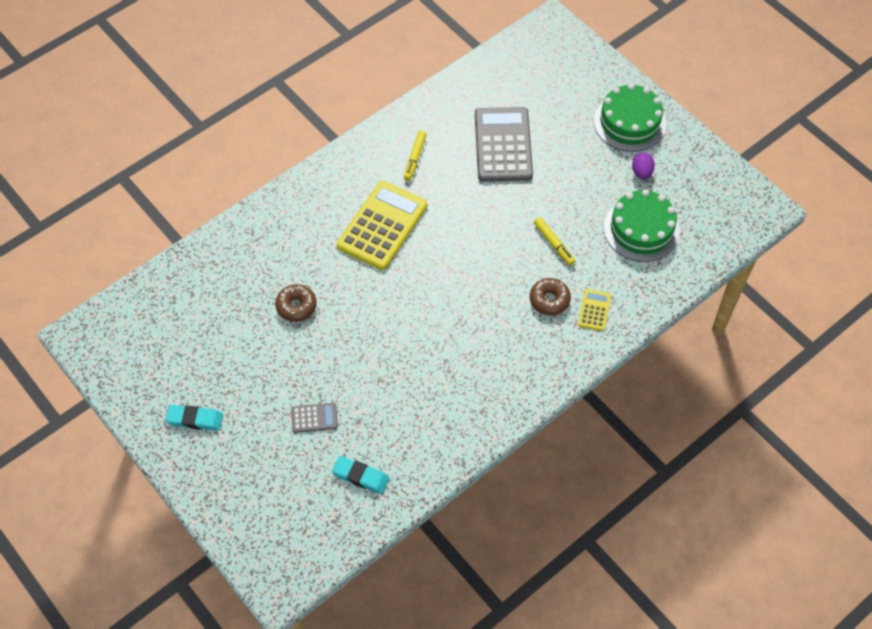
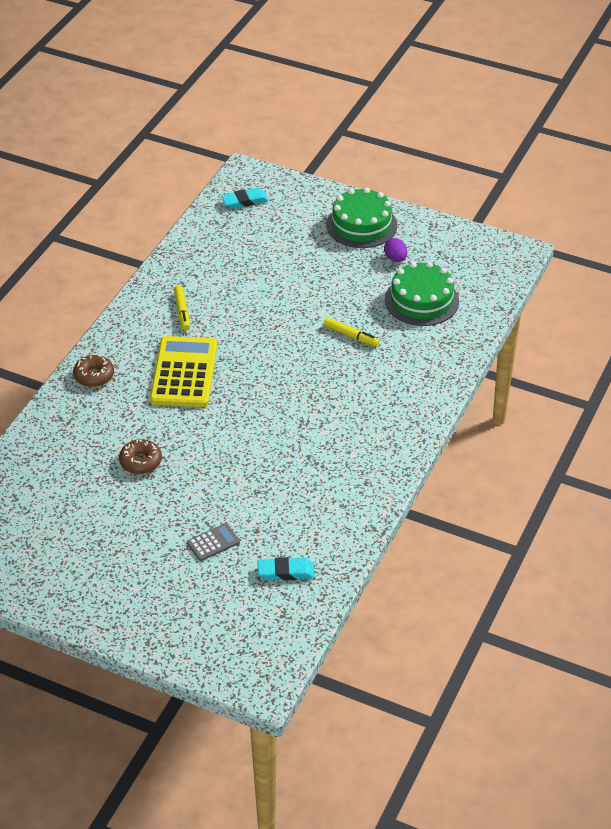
camera: 25 degrees left, 15 degrees down
turquoise eraser [166,405,223,431] -> turquoise eraser moved to [221,188,269,209]
grey calculator [475,107,533,182] -> none
brown donut [530,278,571,315] -> brown donut moved to [73,355,114,387]
yellow calculator [578,289,611,331] -> none

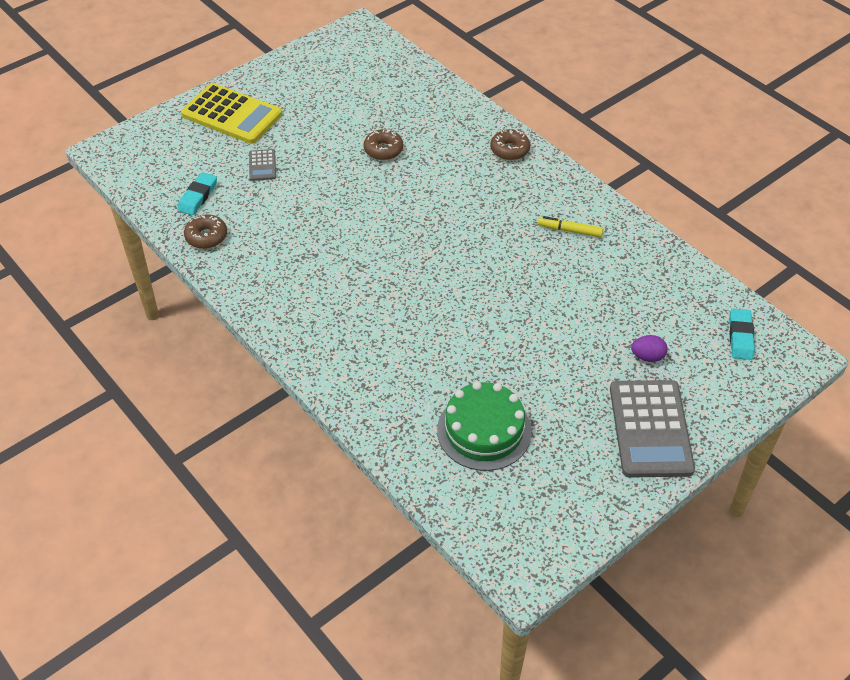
camera: 115 degrees right, 5 degrees up
yellow calculator [150,336,217,407] -> yellow calculator moved to [181,83,282,144]
yellow marker [324,317,379,347] -> none
green cake [326,187,397,248] -> grey calculator [610,380,695,478]
purple egg [384,238,407,262] -> purple egg moved to [631,335,668,362]
none -> brown donut [184,214,227,249]

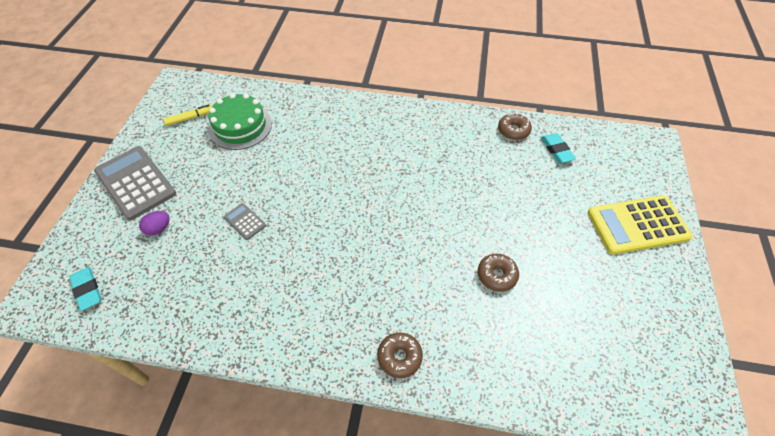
camera: 140 degrees right, 5 degrees up
grey calculator [249,149,276,181] -> grey calculator moved to [224,203,266,240]
yellow marker [538,216,603,237] -> yellow marker moved to [163,104,213,126]

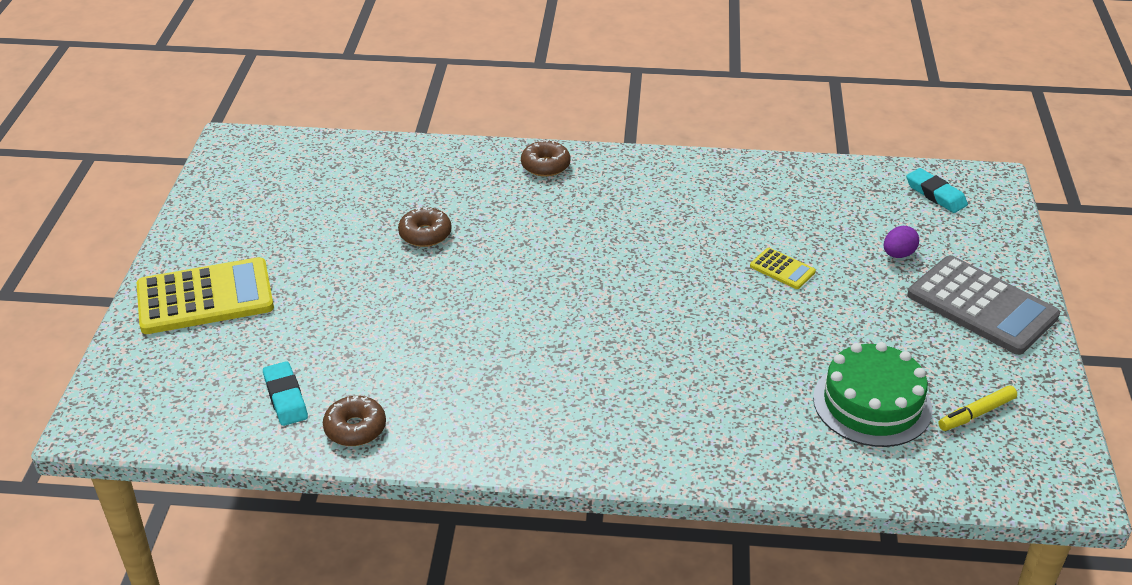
camera: 175 degrees right, 15 degrees down
grey calculator [224,203,266,240] -> yellow calculator [750,248,816,289]

